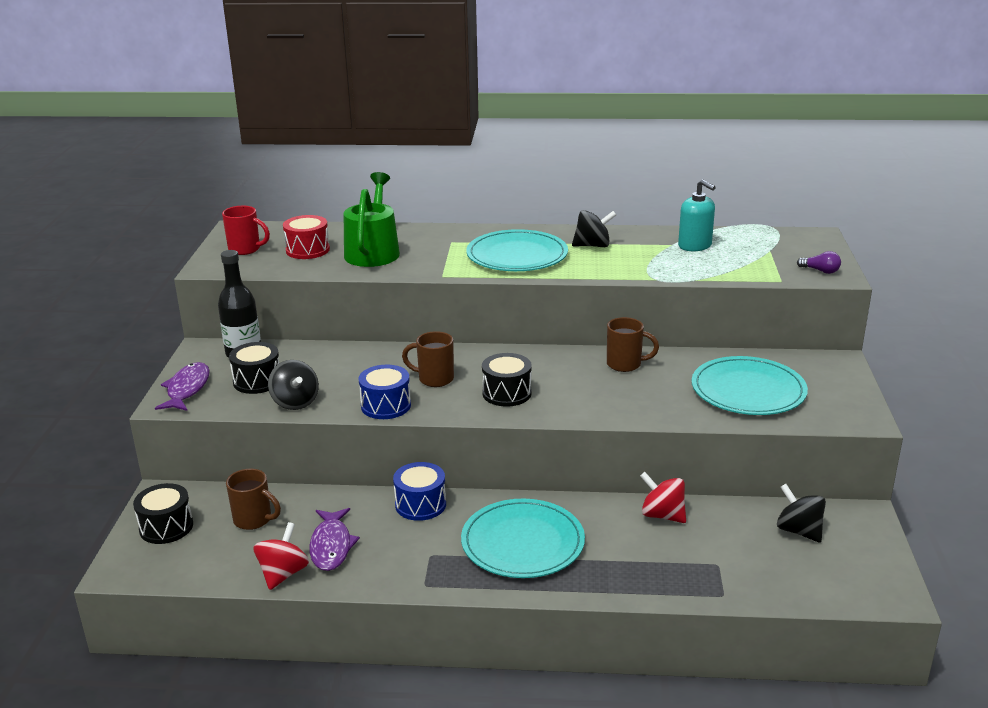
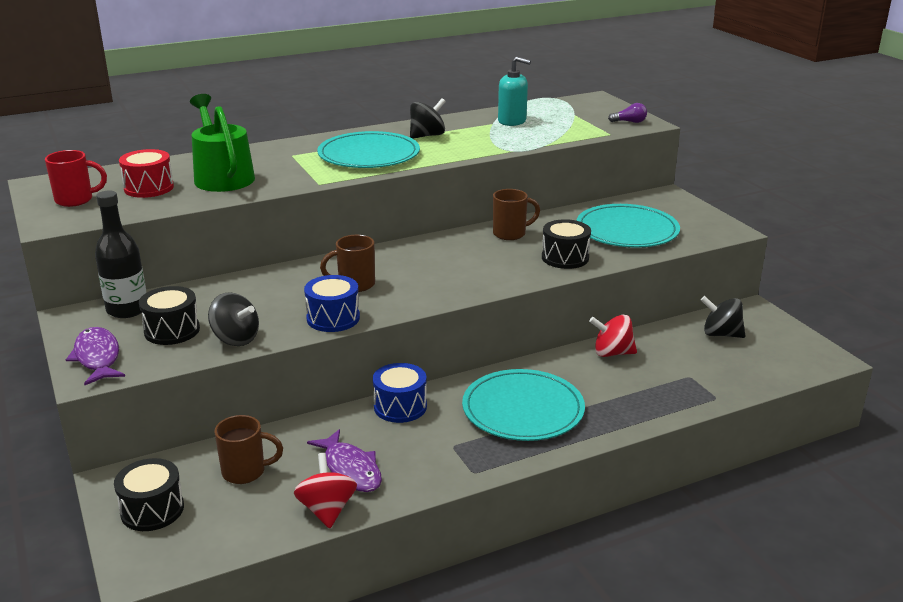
camera: 30 degrees left, 0 degrees up
black drum [482,353,532,407] -> black drum moved to [542,219,591,269]

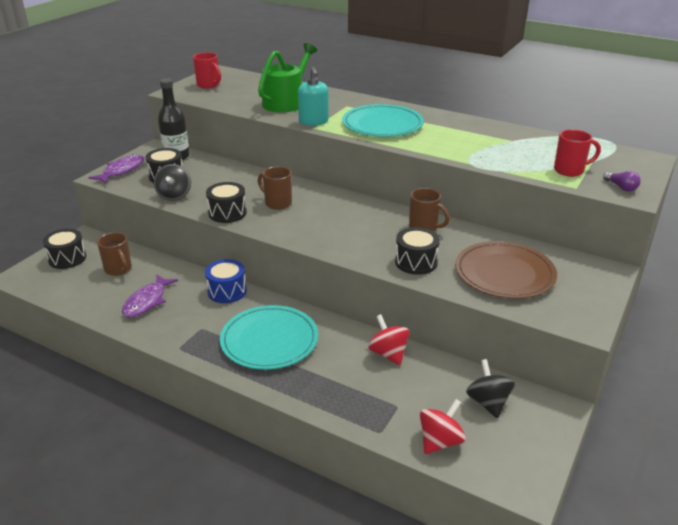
camera: 55 degrees right, 5 degrees up
red drum [119,149,174,198] -> none
red spinning top [294,453,357,529] -> red spinning top moved to [420,399,466,454]
blue drum [304,275,360,332] -> black drum [206,182,247,223]
black spinning top [410,98,446,139] -> none
turquoise soap dispenser [498,56,531,126] -> turquoise soap dispenser moved to [298,67,329,126]
turquoise plate [576,204,680,248] -> brown plate [455,241,557,299]
none -> red mug [554,129,601,177]

